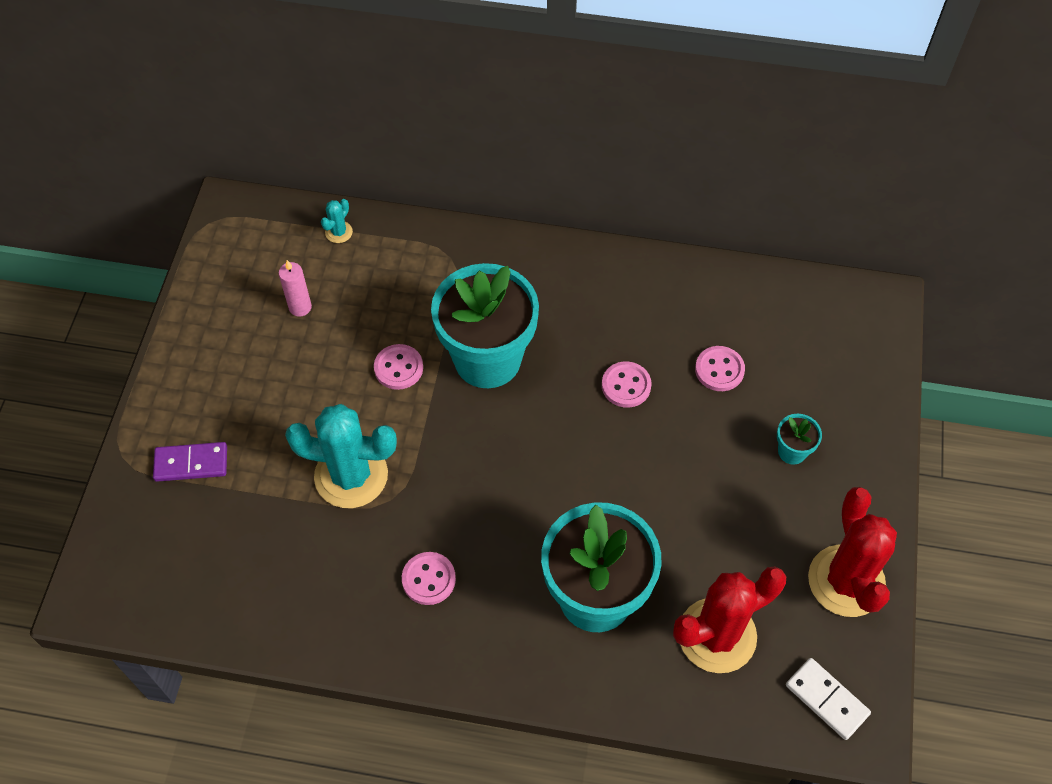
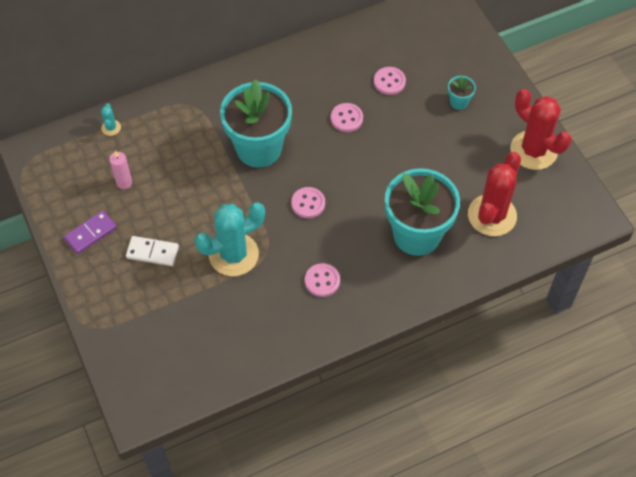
camera: 35 degrees left, 0 degrees up
purple domino [153,442,227,482] -> purple domino moved to [64,210,117,254]
pink button [374,344,423,390] -> pink button moved to [291,187,325,218]
white domino [786,658,871,740] -> white domino moved to [126,236,179,266]

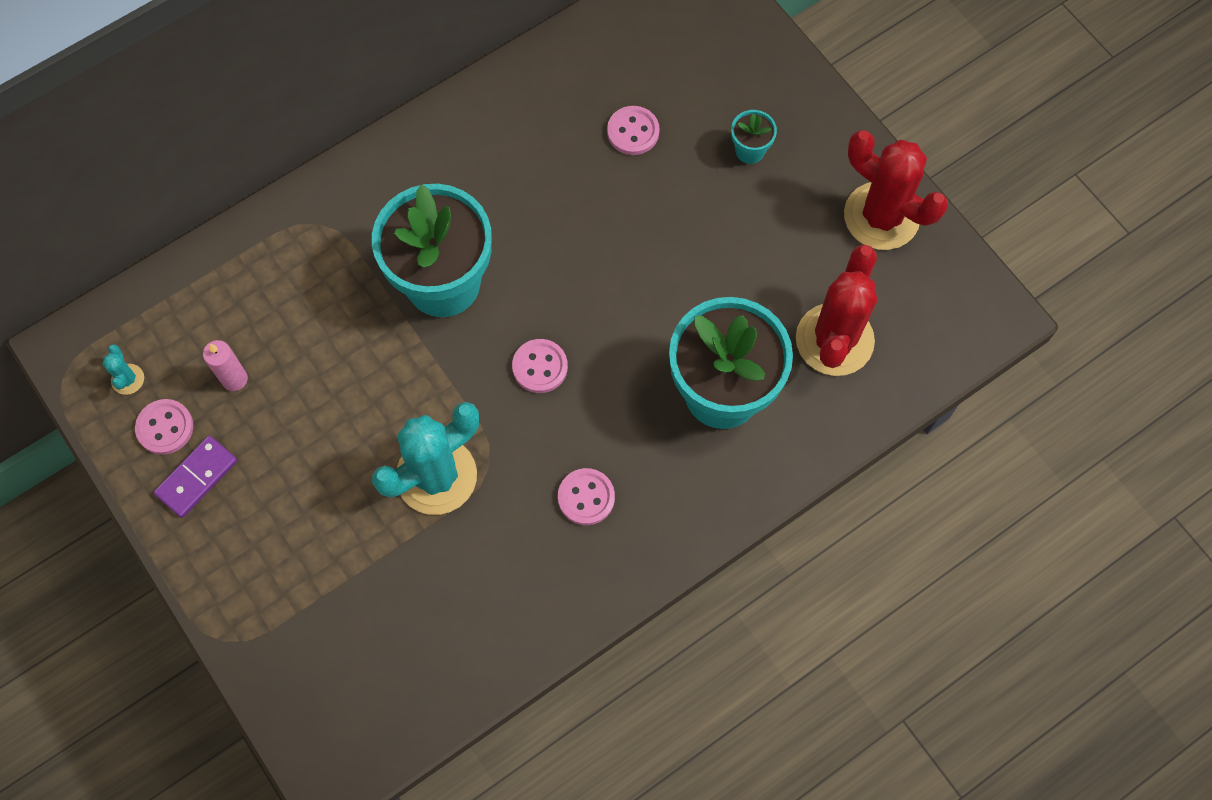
camera: 10 degrees left, 10 degrees up
turquoise cactus [101,103,121,136] -> turquoise cactus moved to [102,344,144,395]
white domino [126,236,179,266] -> none
pink button [331,103,363,132] -> pink button moved to [135,399,193,455]

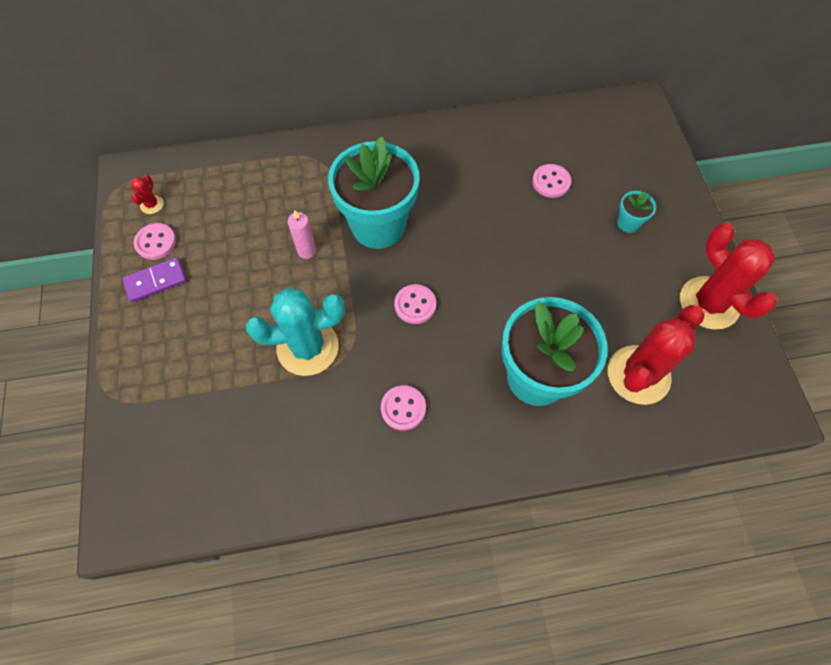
camera: 25 degrees right, 5 degrees down
turquoise cactus [102,344,144,395] -> red cactus [131,175,164,214]
pink candle [203,340,248,391] -> pink candle moved to [288,210,316,259]

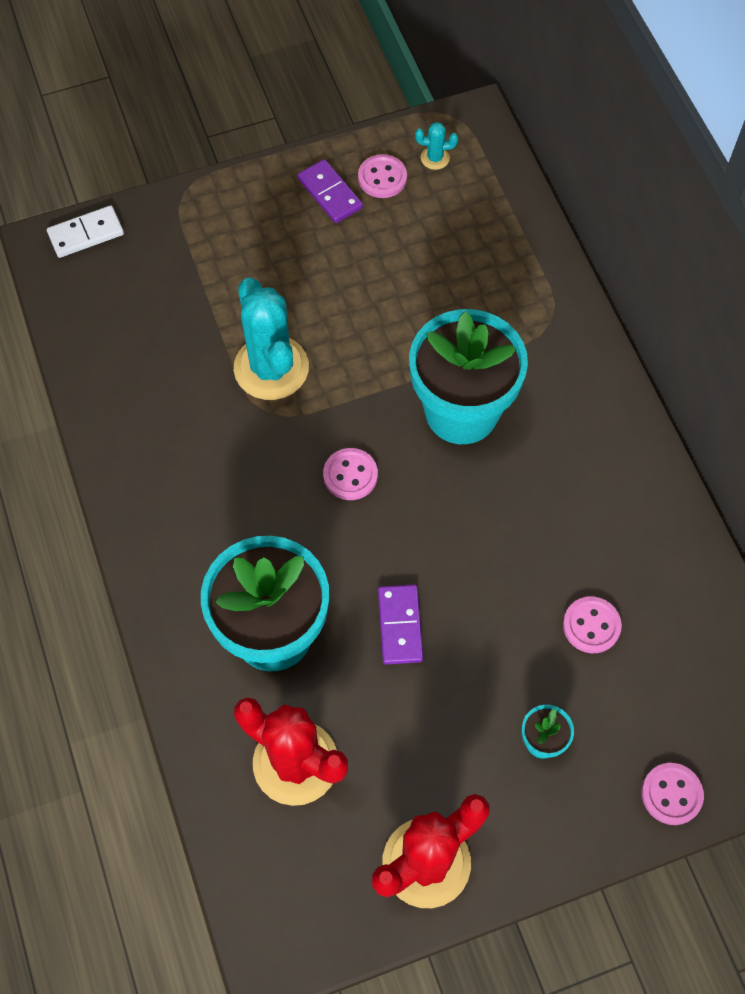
camera: 80 degrees right, 0 degrees up
red cactus [131,175,164,214] -> turquoise cactus [415,122,458,170]
pink candle [288,210,316,259] -> none
pink button [381,385,426,431] -> pink button moved to [642,763,704,825]
none -> white domino [47,206,124,258]
none -> purple domino [378,584,424,665]

